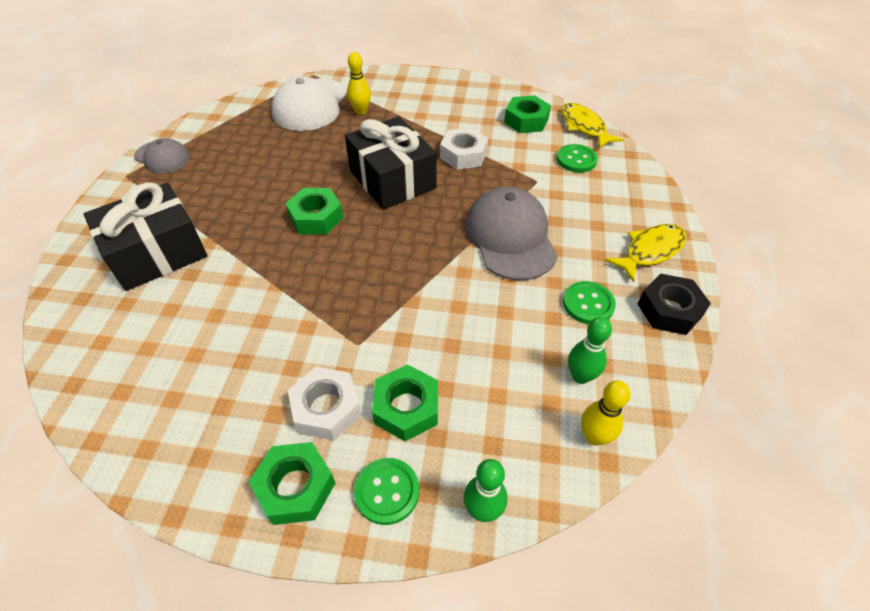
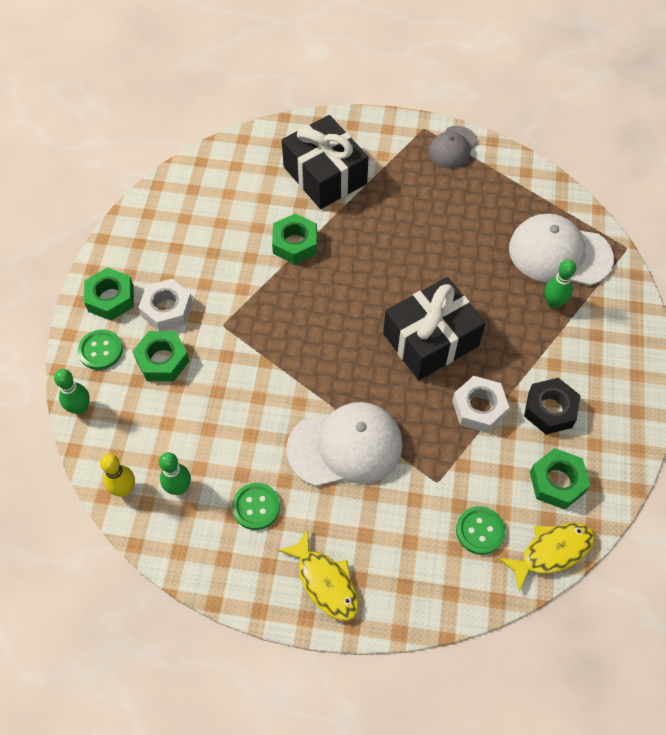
camera: 90 degrees right, 10 degrees up
green nut [285,188,343,234] -> green nut moved to [272,213,317,265]
yellow bowling pin [347,52,371,115] -> green bowling pin [545,260,576,309]
grey cap [465,187,558,280] -> white cap [286,402,403,487]
black nut [638,274,711,335] -> black nut moved to [524,378,581,434]

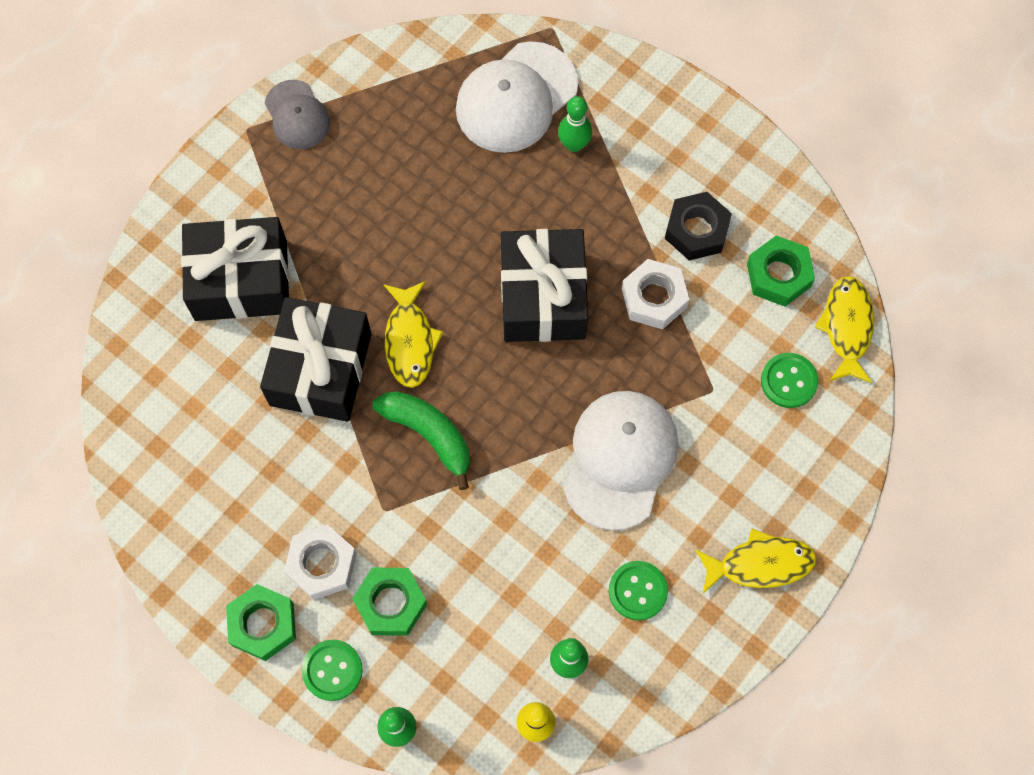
camera: 60 degrees left, 10 degrees up
green nut [272,213,317,265] -> black gift [260,297,372,422]
none -> green banana [373,391,470,490]
none -> yellow fish [384,281,443,388]

